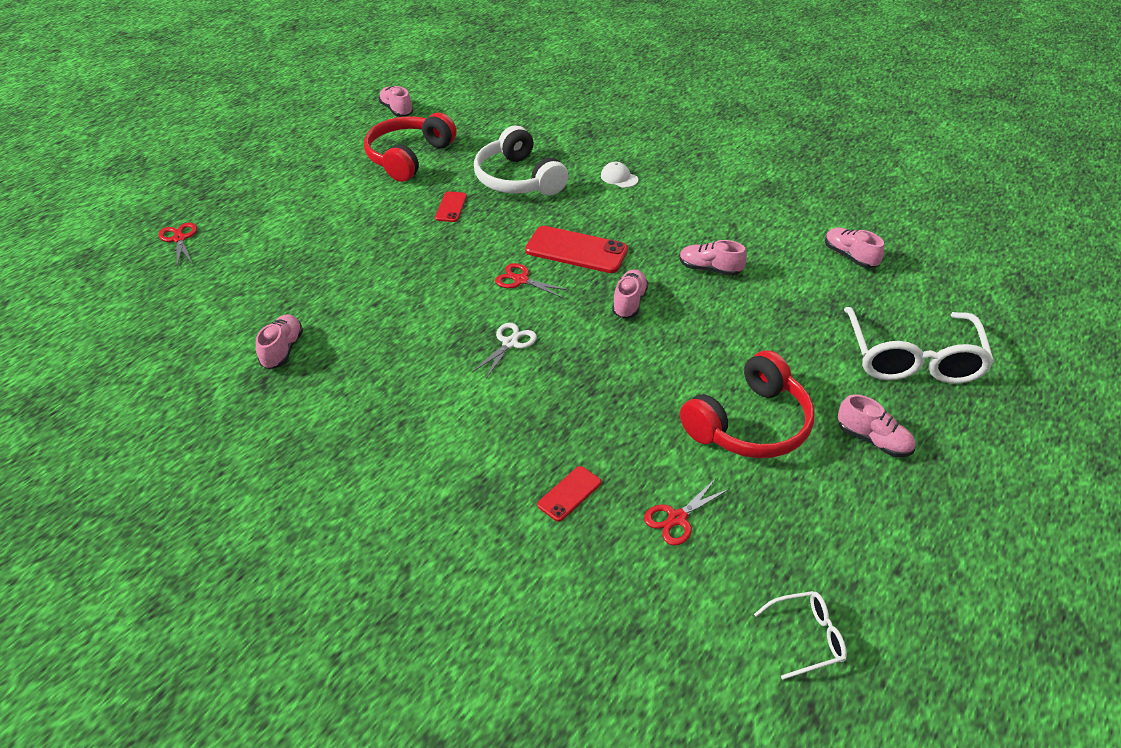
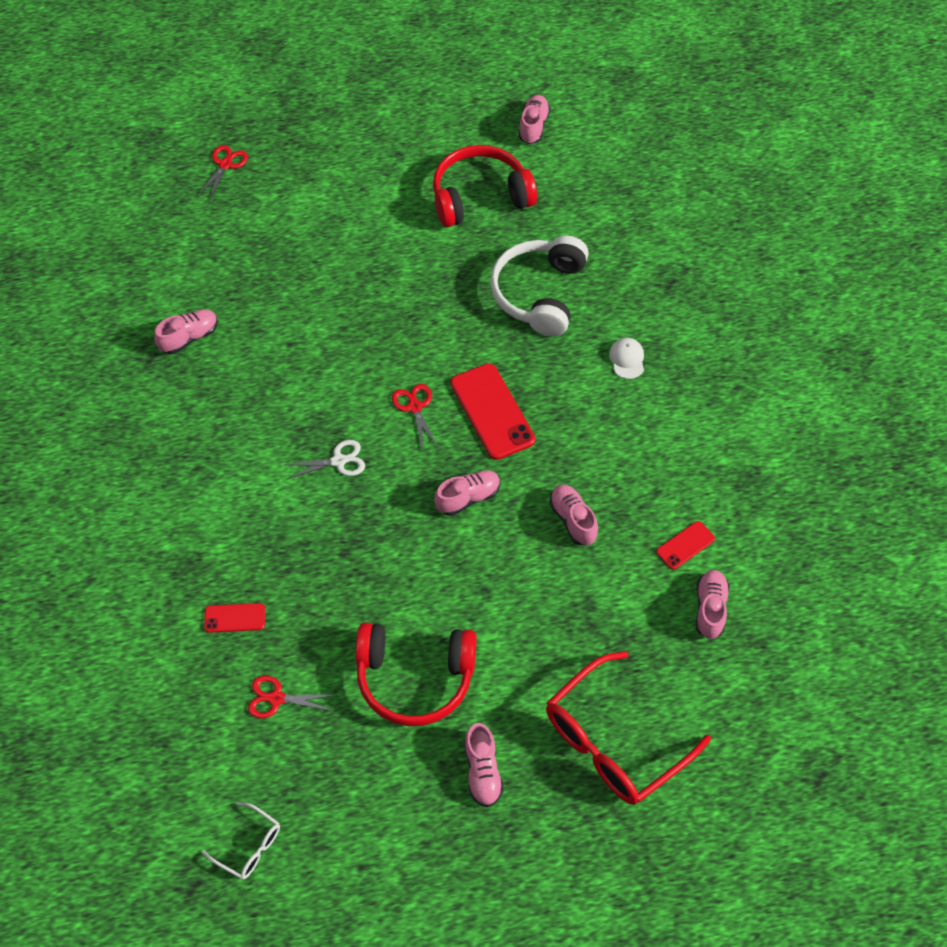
camera: 45 degrees right, 15 degrees up
red phone [435,191,467,222] -> red phone moved to [656,521,715,570]
white glasses [844,307,994,384] -> red glasses [546,651,711,805]

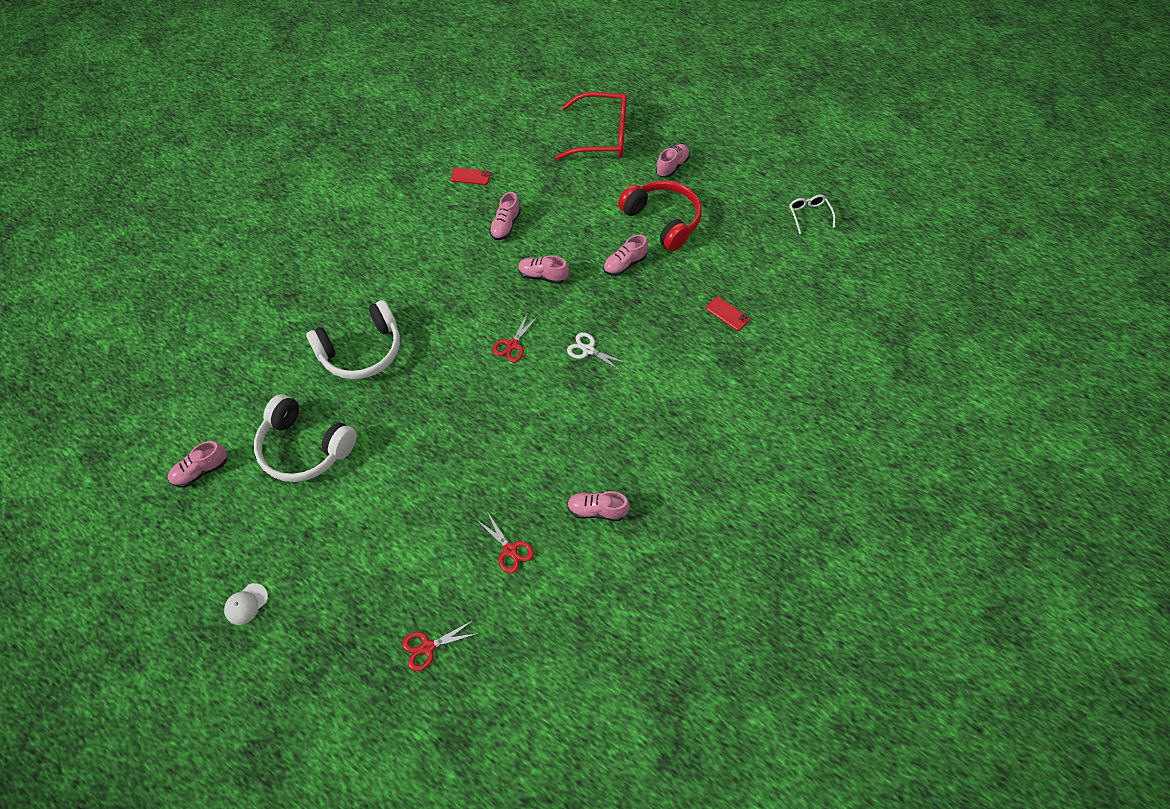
camera: 135 degrees left, 0 degrees up
red scissors [248,675,335,718] -> red scissors moved to [477,513,534,573]
red headphones [433,145,537,227] -> white headphones [254,394,357,482]
red phone [451,363,535,460] -> none
white cap [609,338,644,379] -> white cap moved to [224,583,268,625]
pink shoe [696,570,730,639] -> pink shoe moved to [603,235,648,276]

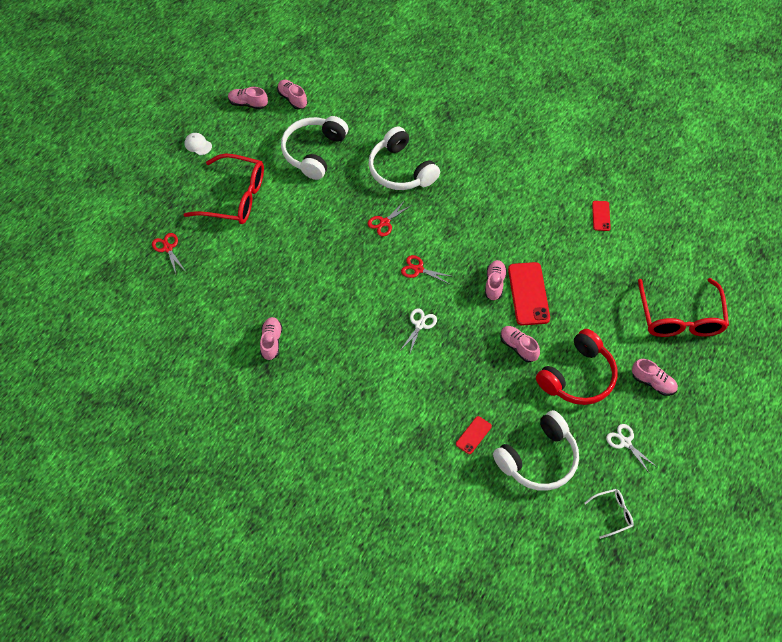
camera: 85 degrees right, 0 degrees up
red scissors [477,513,534,573] -> red scissors moved to [368,200,412,237]
pink shoe [489,192,521,240] -> pink shoe moved to [228,87,268,109]
none -> red glasses [184,153,264,224]
none -> white headphones [493,410,579,491]
none -> red phone [508,262,550,325]
none -> white scissors [606,424,657,474]

